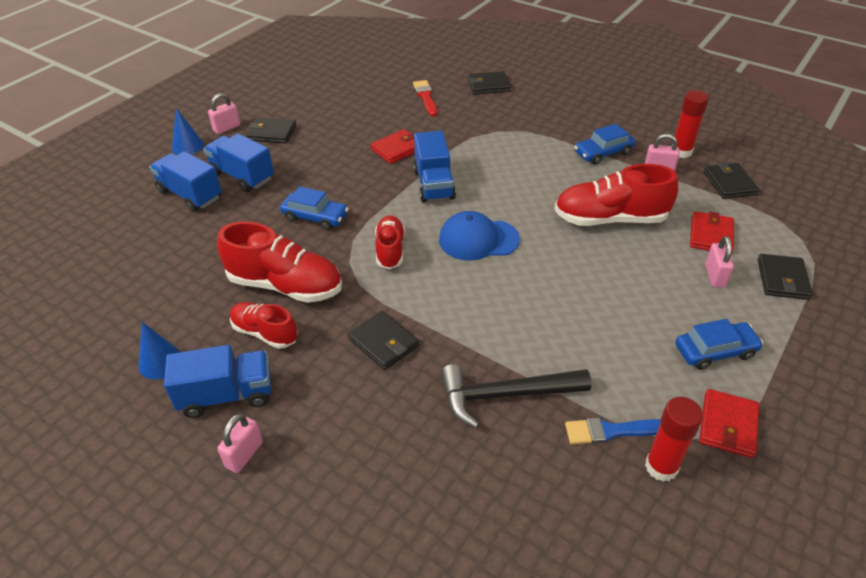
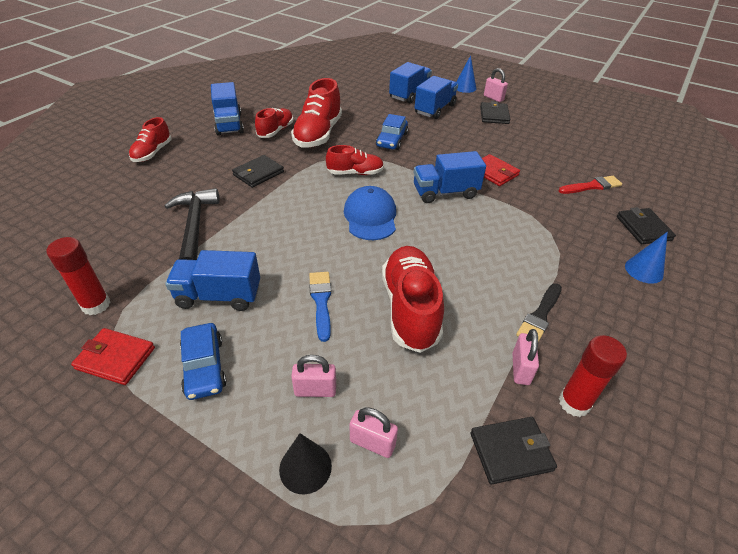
camera: 85 degrees right, 0 degrees up
blue cone [138,322,181,379] -> blue cone moved to [625,232,668,284]
pink padlock [217,414,263,473] -> pink padlock moved to [350,407,398,458]
blue brush [565,418,661,444] -> blue brush moved to [309,272,332,342]
blue car [574,124,635,165] -> black brush [516,283,562,342]
red wallet [690,211,734,254] -> none
black wallet [758,254,813,300] -> black cone [279,433,332,494]
none -> red shoe [129,117,172,162]
none -> blue truck [165,250,260,311]

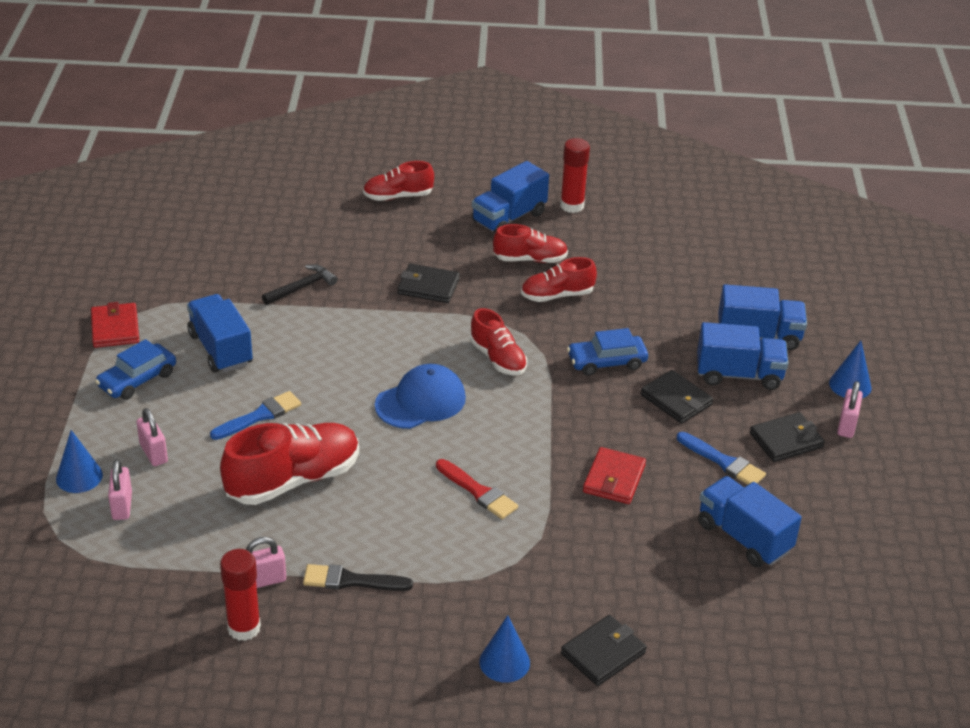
camera: 60 degrees right, 5 degrees down
red glue stick [46,237,111,315] -> red glue stick moved to [560,138,590,213]
black hammer [164,188,220,260] -> black hammer [262,264,338,305], size x0.60
black cone [279,433,332,494] -> blue cone [56,430,103,493]
red shoe [291,78,342,147] -> red shoe [521,257,597,302], size x0.60
blue truck [413,151,486,203] -> blue truck moved to [698,476,802,567]
black wallet [470,417,557,485] -> black wallet moved to [640,370,713,424]
red brush [559,176,622,194] -> red brush moved to [436,459,518,519]
none -> blue brush [677,432,766,485]

